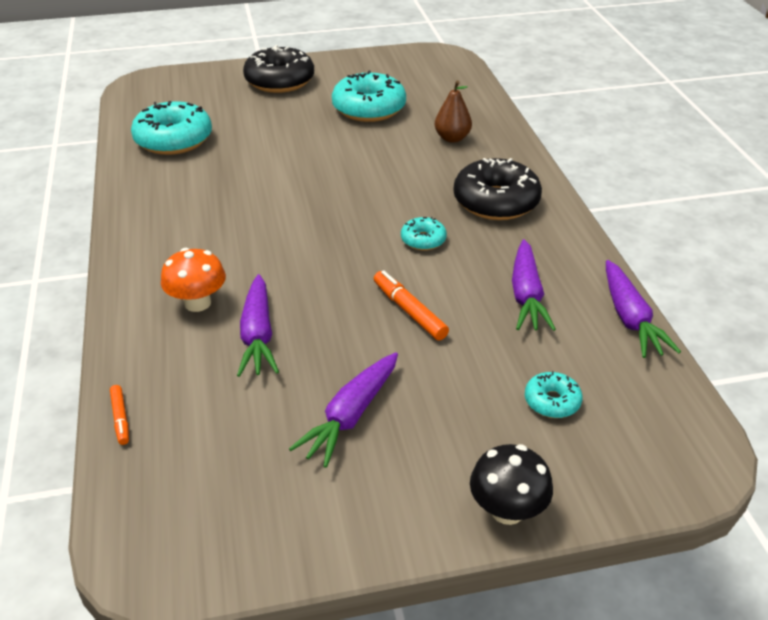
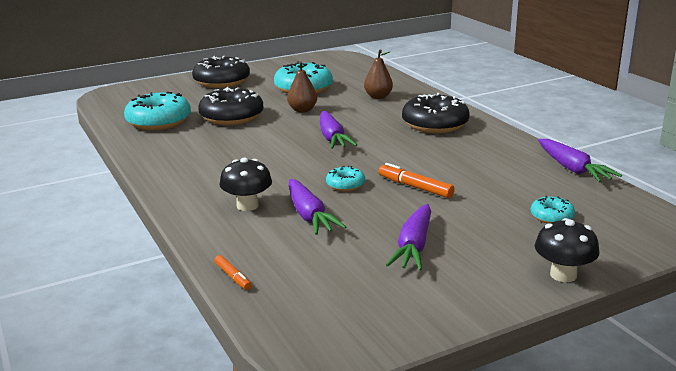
camera: 15 degrees left, 15 degrees down
orange mushroom [161,248,226,312] -> black mushroom [220,158,272,211]
turquoise donut [401,217,447,251] -> turquoise donut moved to [326,166,365,191]
purple carrot [512,239,556,331] -> purple carrot moved to [320,111,357,149]
none -> black donut [198,87,264,125]
none -> brown pear [287,62,317,113]

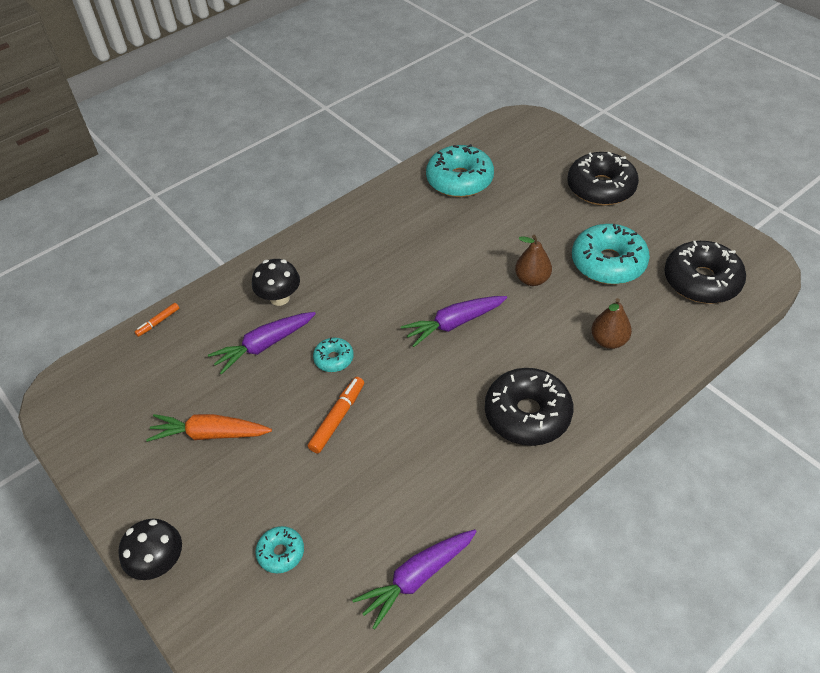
camera: 80 degrees right, 25 degrees up
black donut [198,87,264,125] -> black donut moved to [664,241,746,304]
purple carrot [386,204,431,270] -> orange carrot [146,414,272,442]

